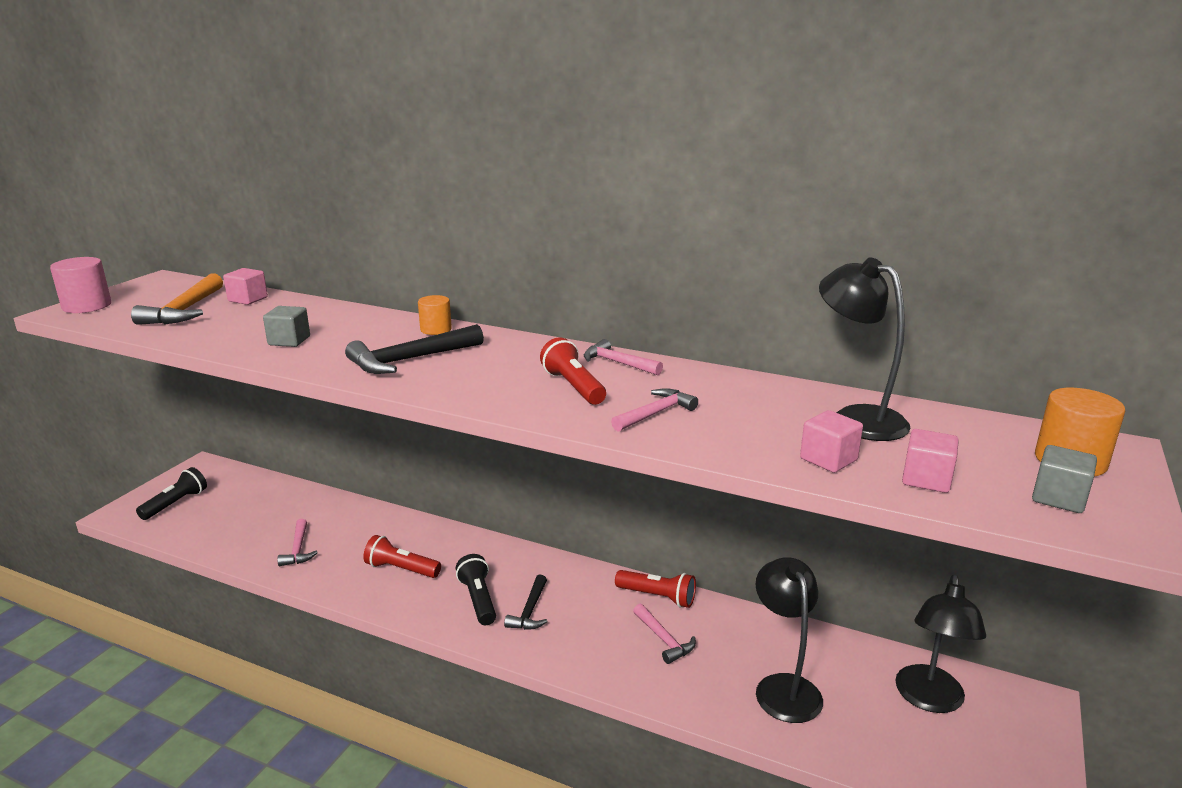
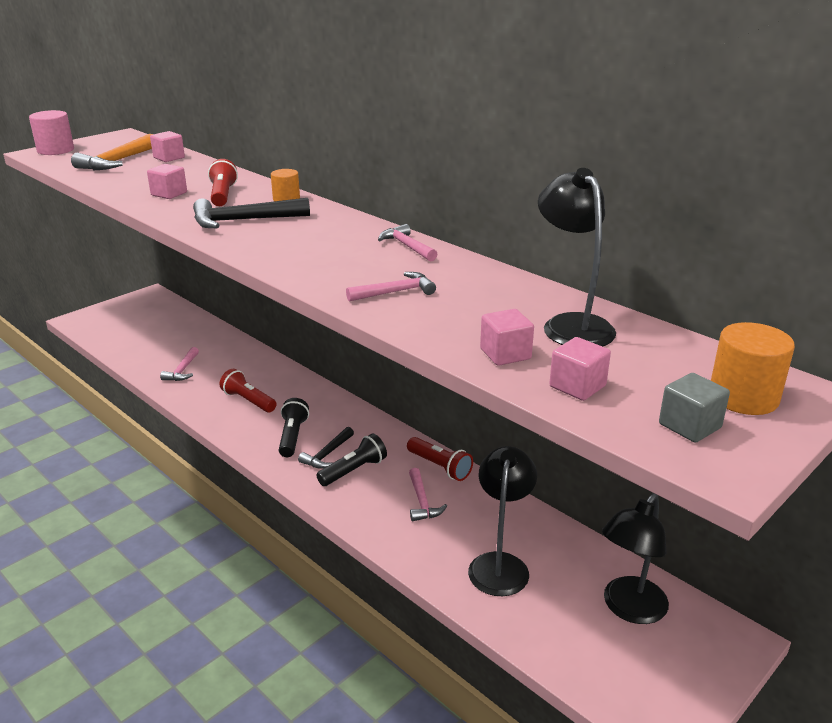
camera: 20 degrees right, 5 degrees up
black flashlight [136,467,207,520] -> black flashlight moved to [316,434,387,486]
grey cube [263,306,310,347] -> pink cube [147,164,187,199]
red flashlight [540,337,606,405] -> red flashlight moved to [208,159,238,206]

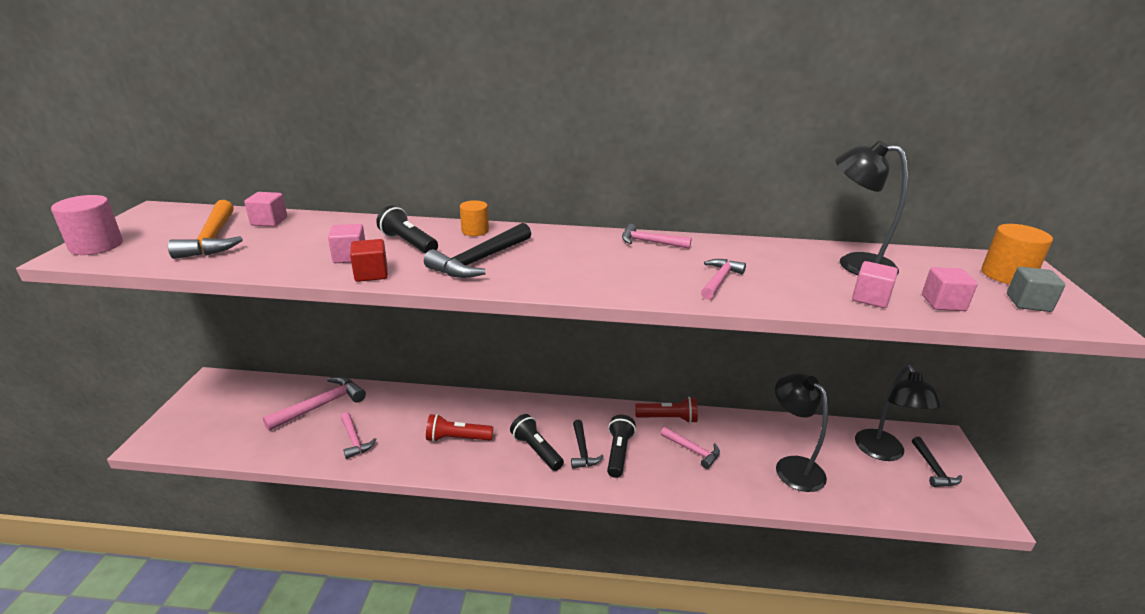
camera: 40 degrees left, 0 degrees up
red flashlight [208,159,238,206] -> black flashlight [376,206,438,254]
none -> pink hammer [263,376,366,431]
none -> red cube [350,239,388,282]
none -> black hammer [912,437,962,487]

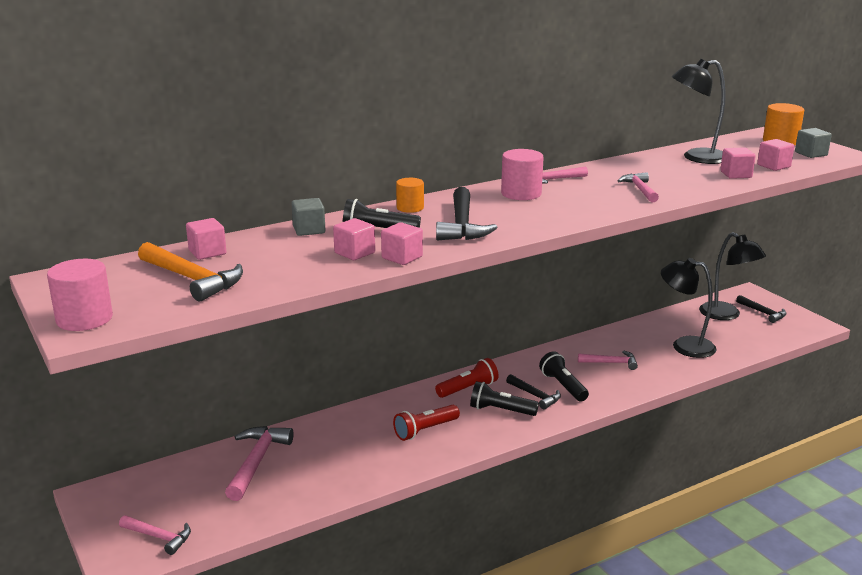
camera: 35 degrees left, 5 degrees down
pink hammer [341,412,377,459] -> pink hammer moved to [119,515,191,555]
red cube [350,239,388,282] -> pink cube [381,222,423,265]
red flashlight [635,397,698,423] -> red flashlight moved to [435,358,498,398]
none -> grey cube [291,198,325,236]
none -> pink cylinder [501,149,544,200]

